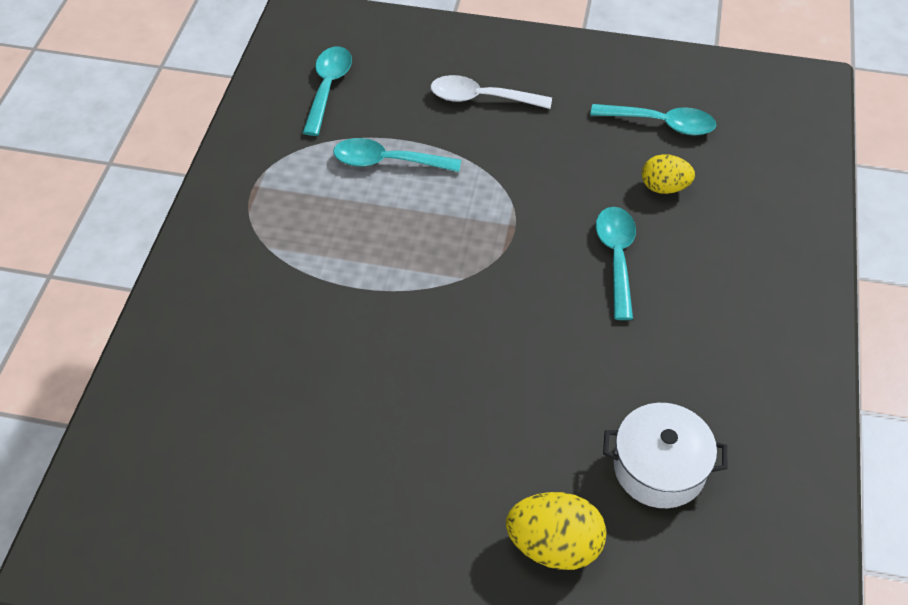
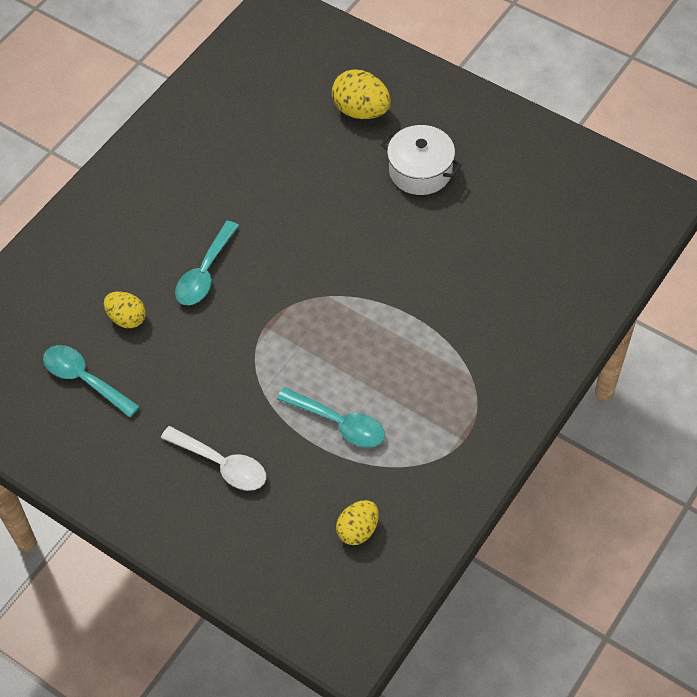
camera: 155 degrees left, 5 degrees up
turquoise spoon [303,46,352,136] -> yellow egg [336,500,379,545]
white pot [603,403,727,508] -> white pot moved to [381,125,462,195]

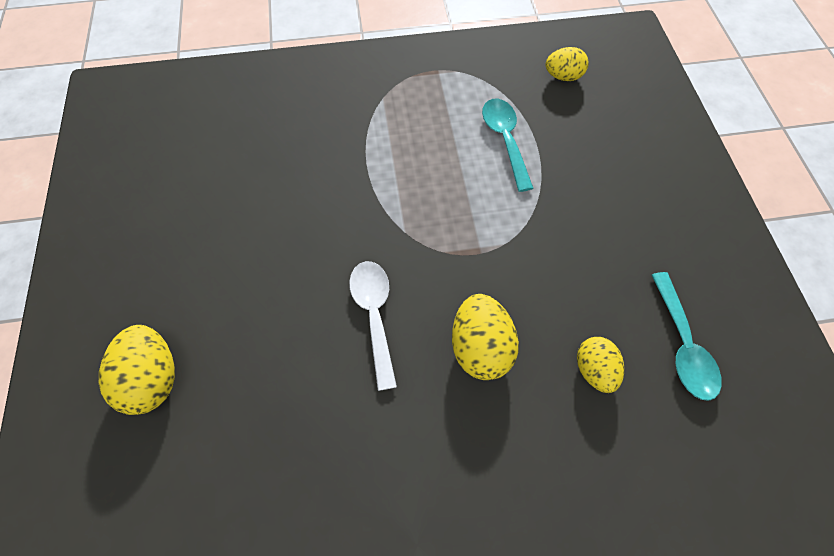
camera: 135 degrees left, 5 degrees up
white spoon [161,426,266,491] -> white spoon moved to [349,261,397,391]
turquoise spoon [175,221,239,305] -> yellow egg [452,294,519,380]
white pot [381,125,462,195] -> none

